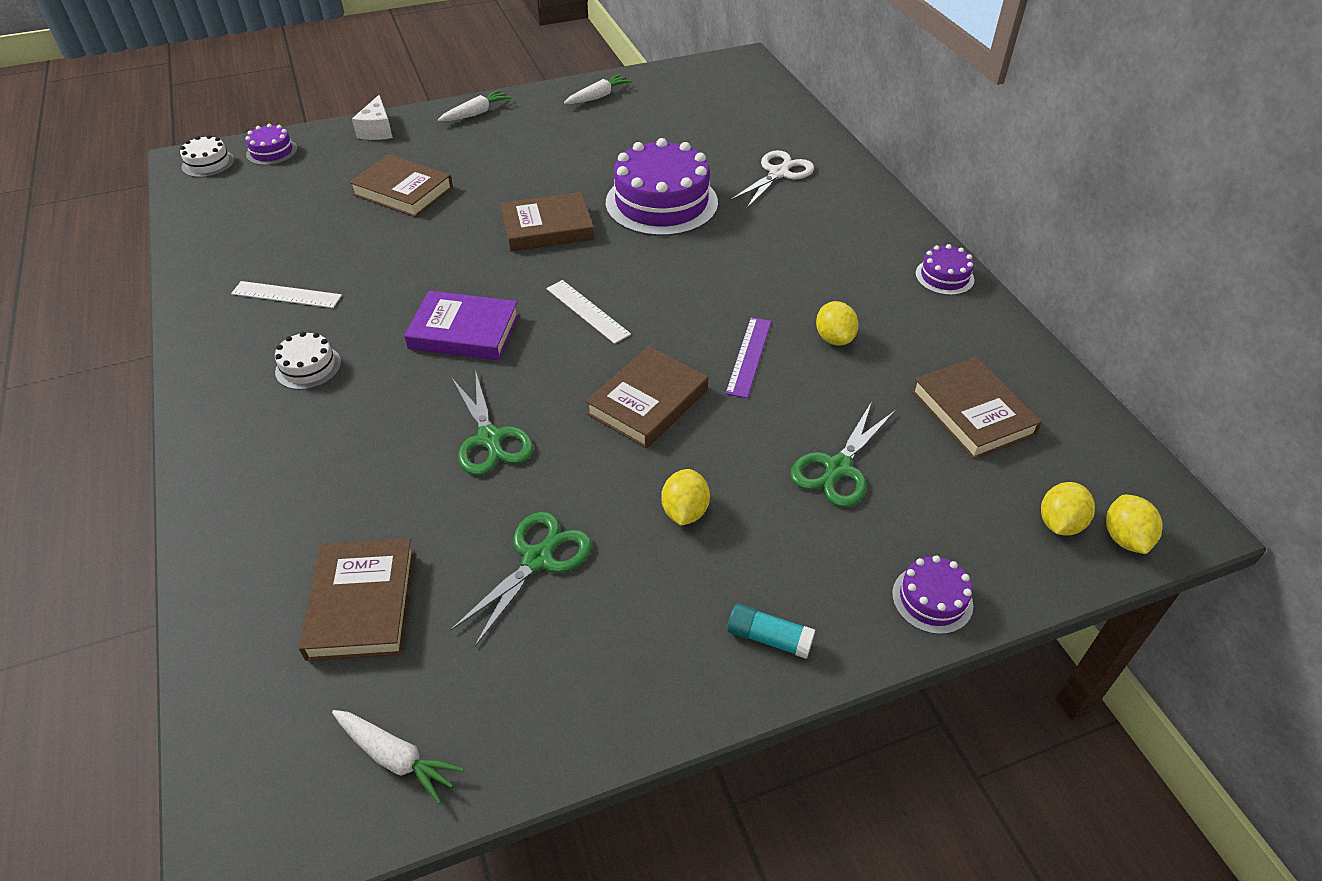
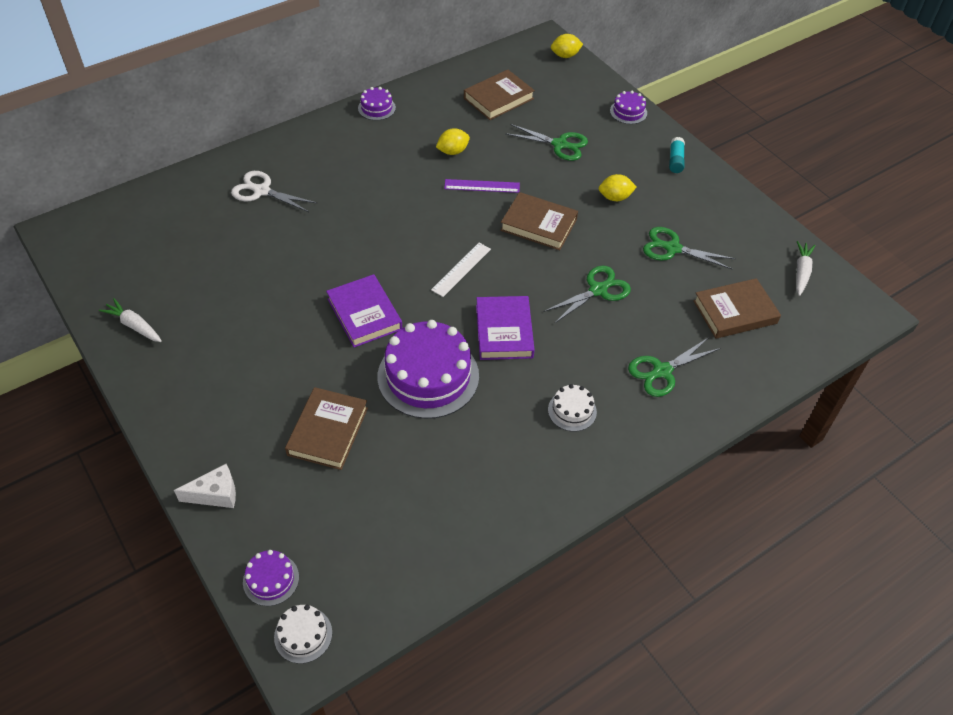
camera: 105 degrees left, 5 degrees up
white ruler [231,281,342,308] -> none
white carrot [438,90,512,121] -> none
brown book [500,192,594,252] -> purple book [326,274,402,347]
purple cake [606,138,718,236] -> purple cake moved to [377,320,479,419]
yellow lemon [1041,482,1095,536] -> none
none -> green scissors [628,337,721,397]

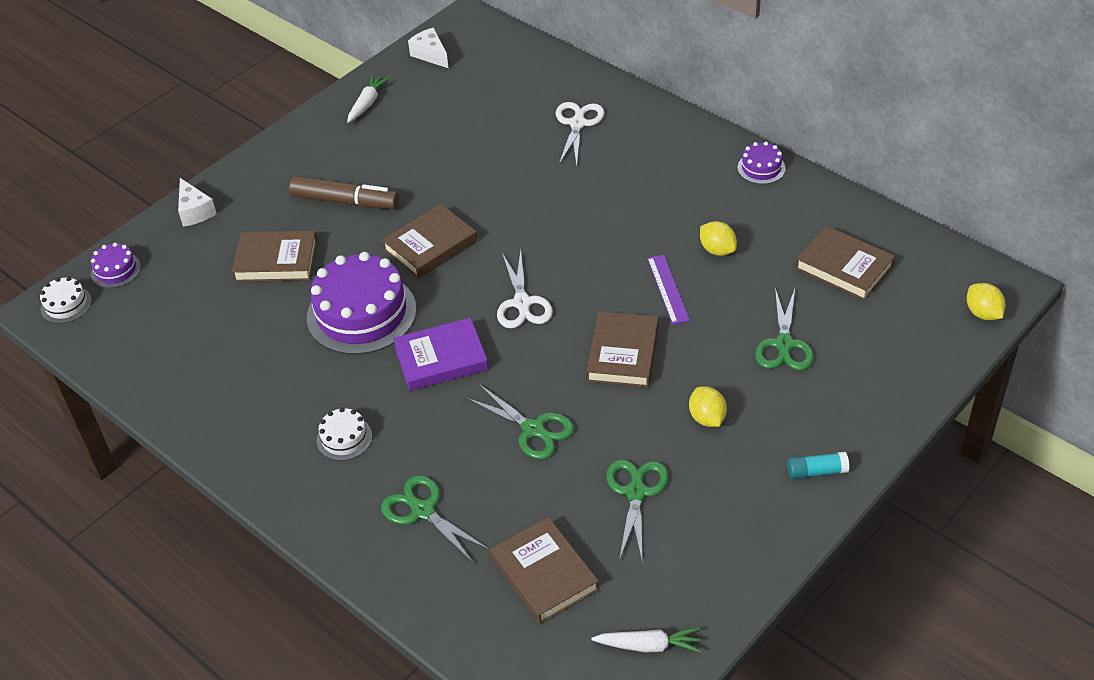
camera: 80 degrees right, 5 degrees down
purple book [326,274,402,347] -> brown book [382,204,477,278]
white ruler [431,243,491,297] -> white scissors [497,250,553,328]
purple cake [610,91,647,124] -> none
none -> brown marker [289,176,399,209]
none -> white cheese [408,27,448,68]

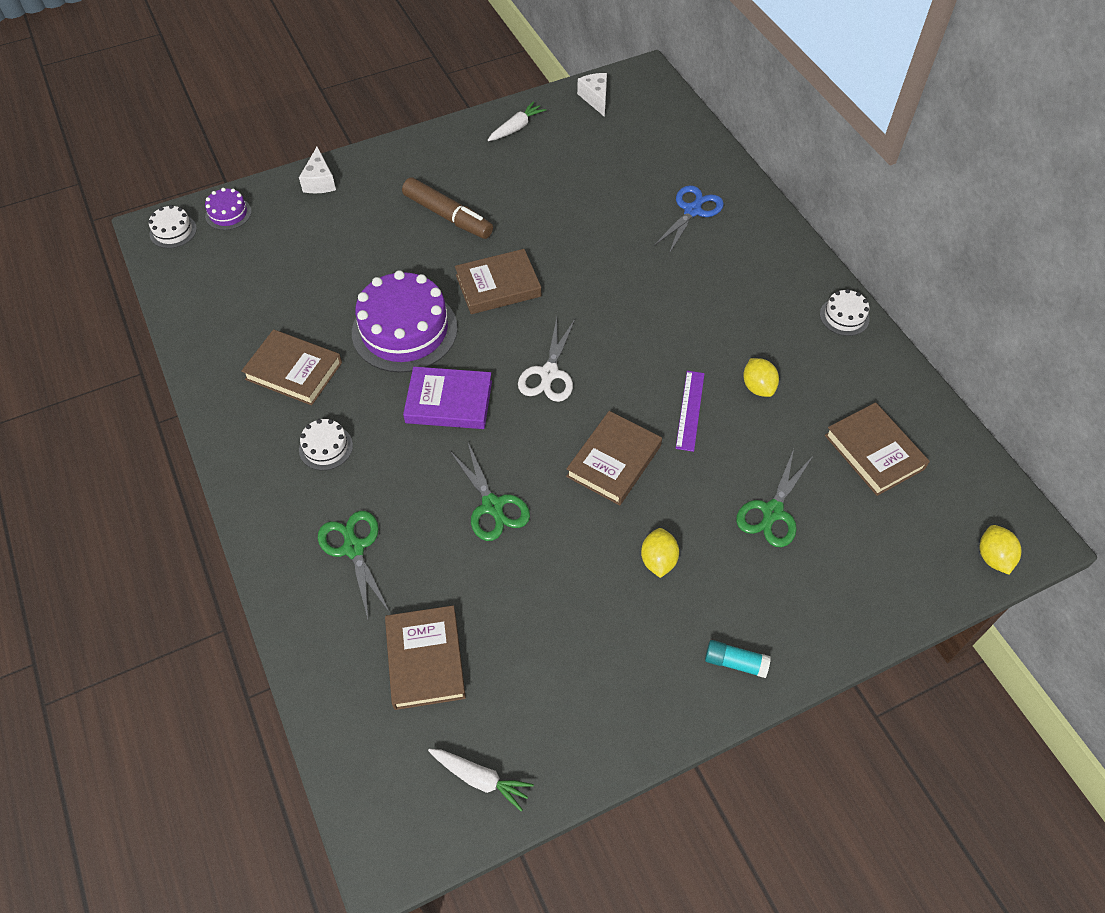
camera: 20 degrees right, 10 degrees up
brown book [232,230,317,282] -> brown book moved to [241,329,342,406]
white scissors [556,102,604,166] -> blue scissors [654,185,724,254]
green scissors [606,459,669,560] -> none
purple cake [738,142,786,184] -> white cake [820,289,869,336]

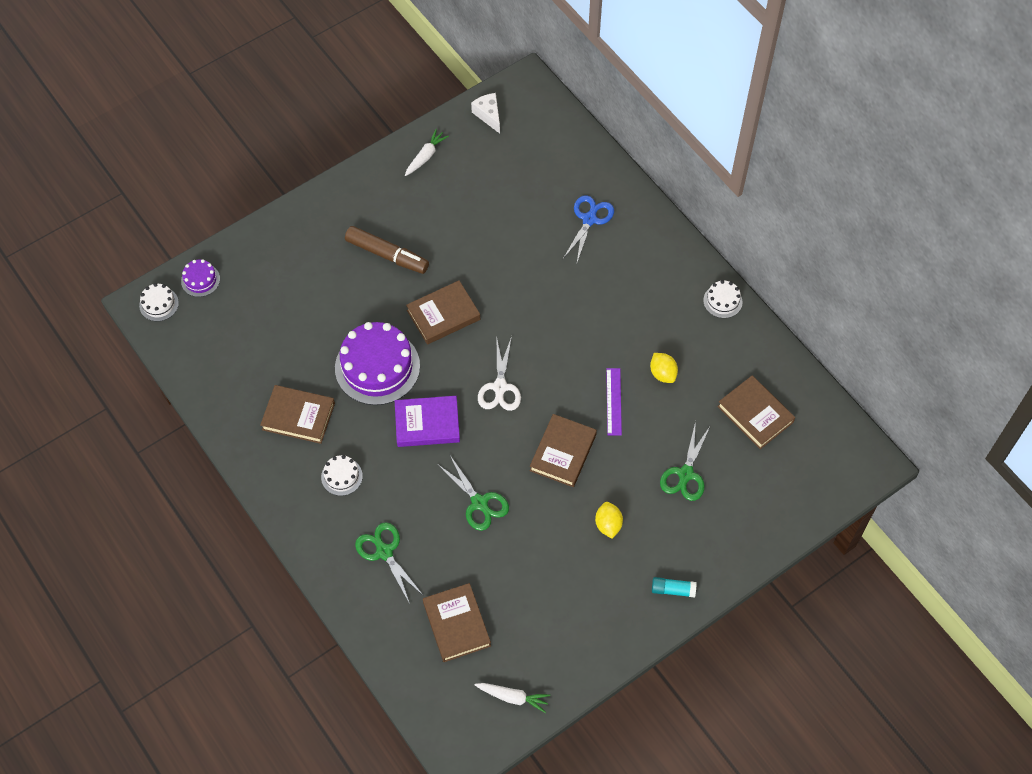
camera: 10 degrees left, 5 degrees up
white cheese [299,147,336,193] -> none
yellow lemon [980,525,1022,575] -> none

